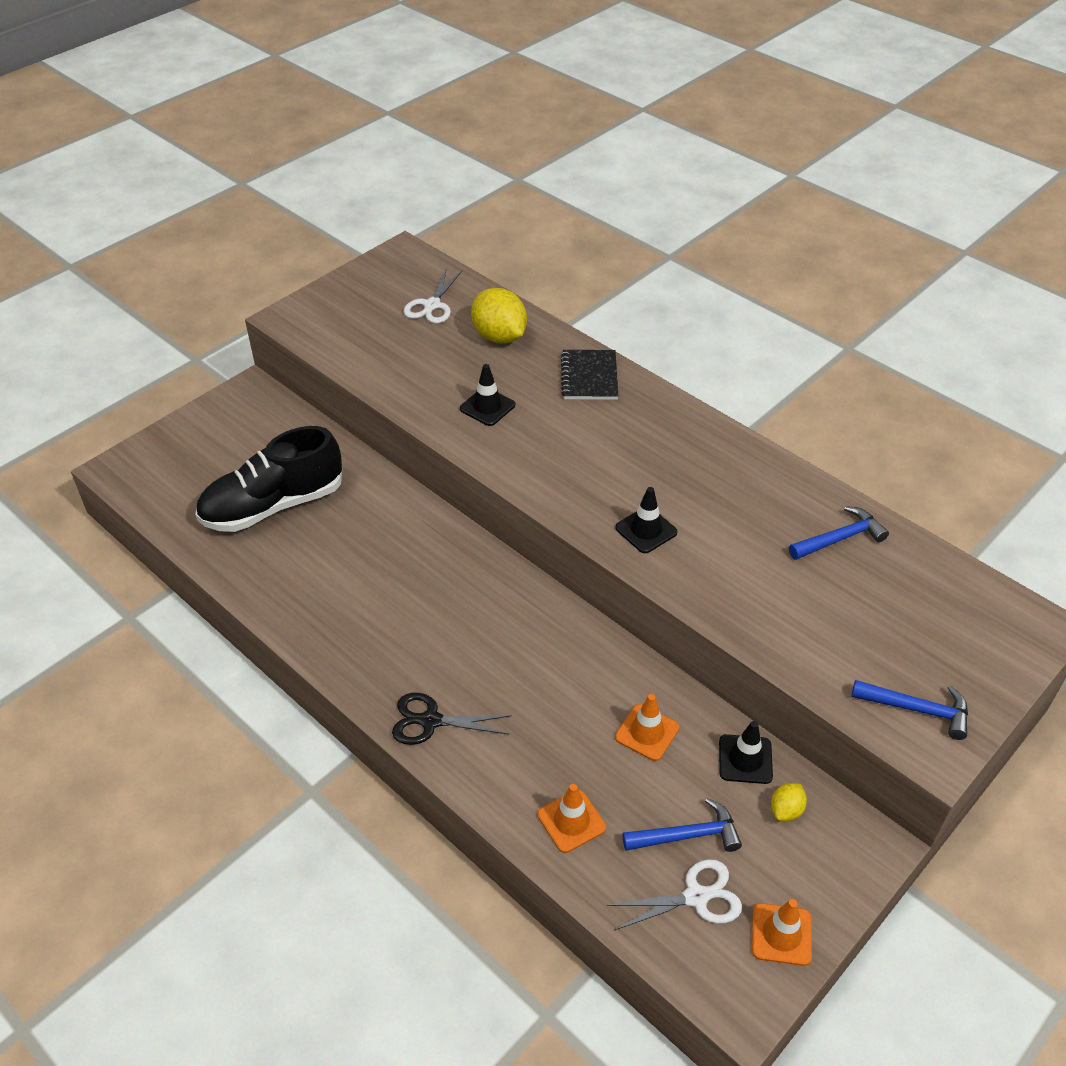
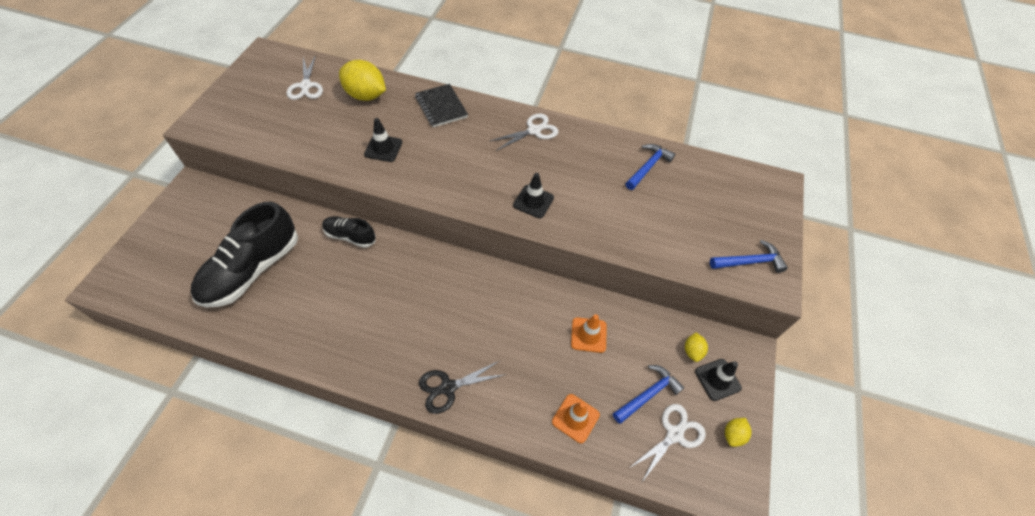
camera: 30 degrees left, 10 degrees up
black traffic cone [719,721,773,784] -> black traffic cone moved to [695,359,742,401]
orange traffic cone [752,899,812,966] -> yellow lemon [725,418,752,447]
none -> black shoe [322,216,376,248]
none -> white scissors [490,113,558,151]

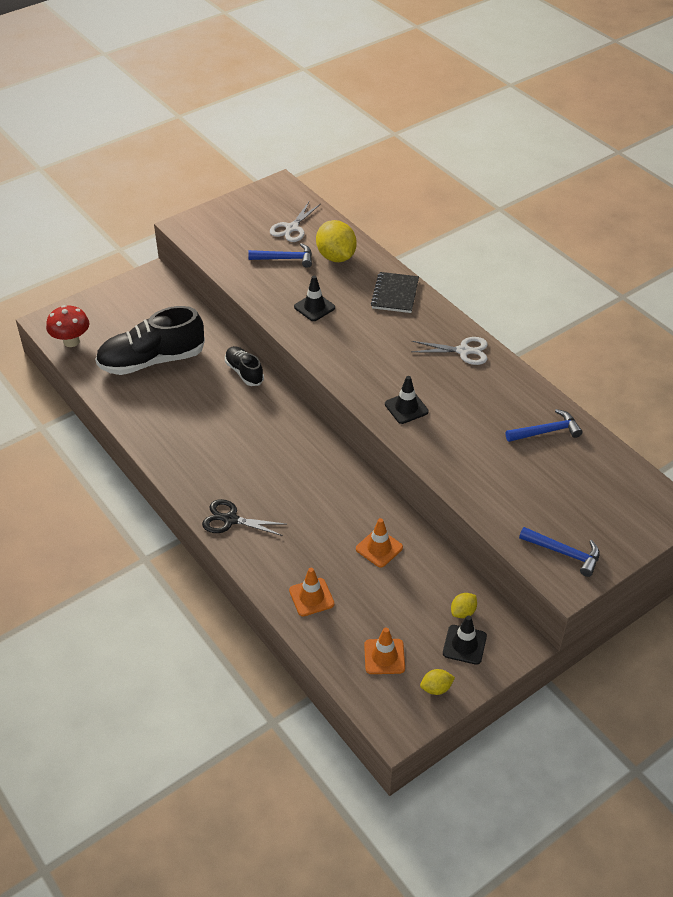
camera: 40 degrees right, 10 degrees down
blue hammer [613,365,684,424] -> blue hammer moved to [248,243,312,268]
white scissors [629,404,706,482] -> orange traffic cone [364,628,405,674]
none -> red mushroom [46,305,89,347]

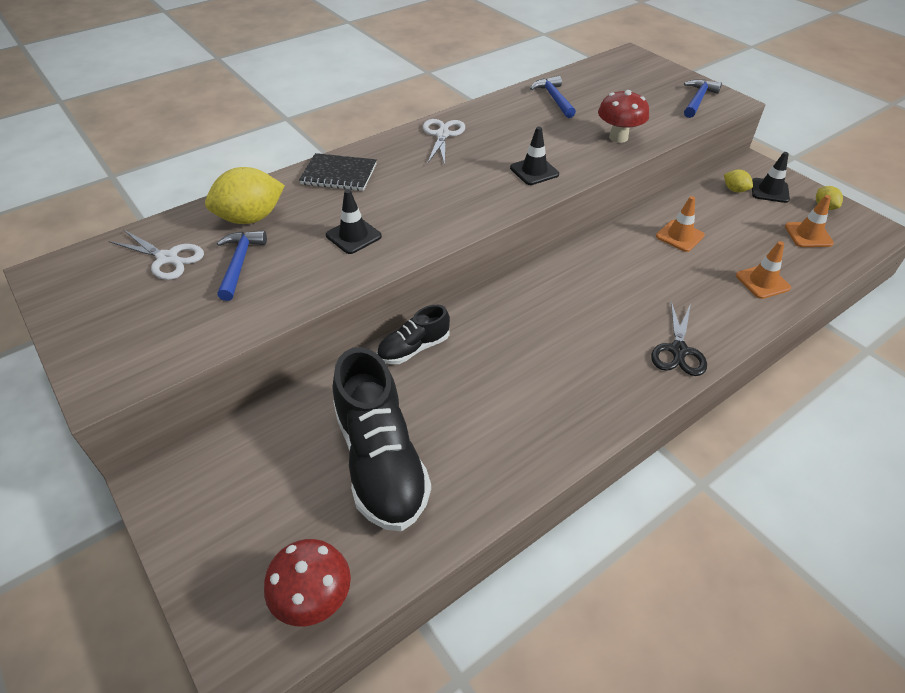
camera: 90 degrees left, 0 degrees up
none -> red mushroom [598,90,649,143]

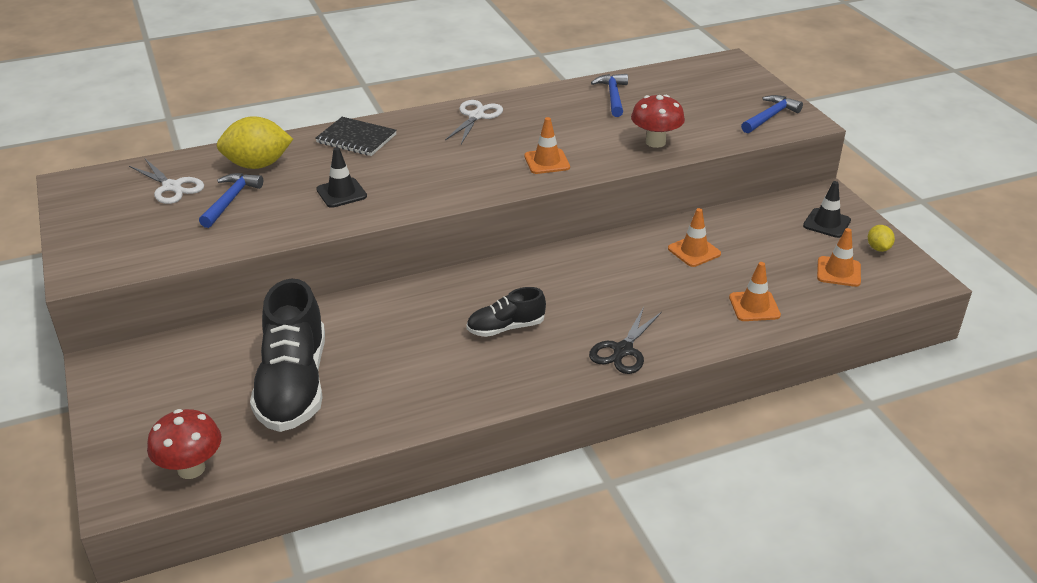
camera: 15 degrees right, 10 degrees down
black shoe [377,305,450,364] -> black shoe moved to [466,287,546,337]
black traffic cone [510,127,559,185] -> orange traffic cone [524,117,570,174]
yellow lemon [724,170,753,192] -> none

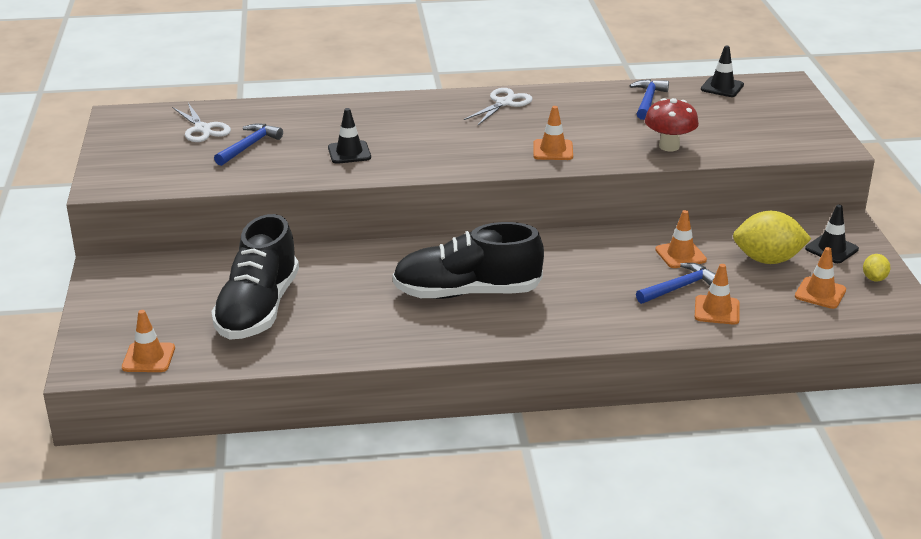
camera: 15 degrees right, 5 degrees down
red mushroom [147,409,221,479] -> orange traffic cone [122,310,175,372]
yellow lemon [217,116,293,169] -> yellow lemon moved to [733,211,811,264]
black notebook [315,117,397,156] -> none
black shoe [466,287,546,337] -> black shoe [392,222,544,299], size x1.90
black scissors [589,307,662,374] -> none
blue hammer [741,95,803,133] -> blue hammer moved to [636,263,716,304]
none -> black traffic cone [701,46,744,97]

